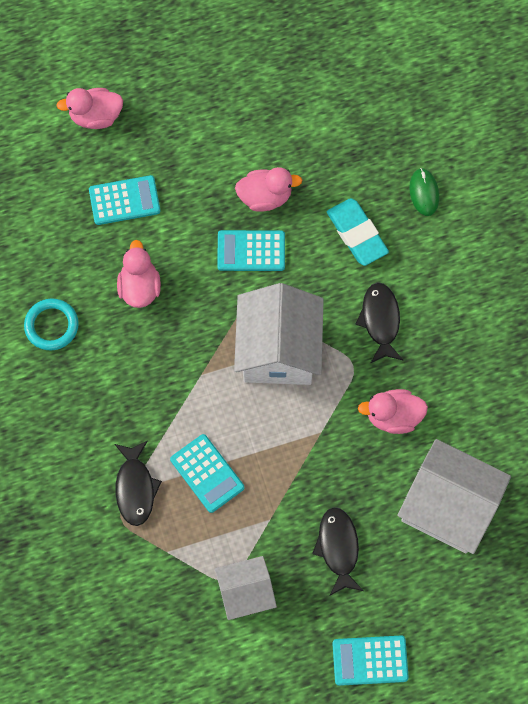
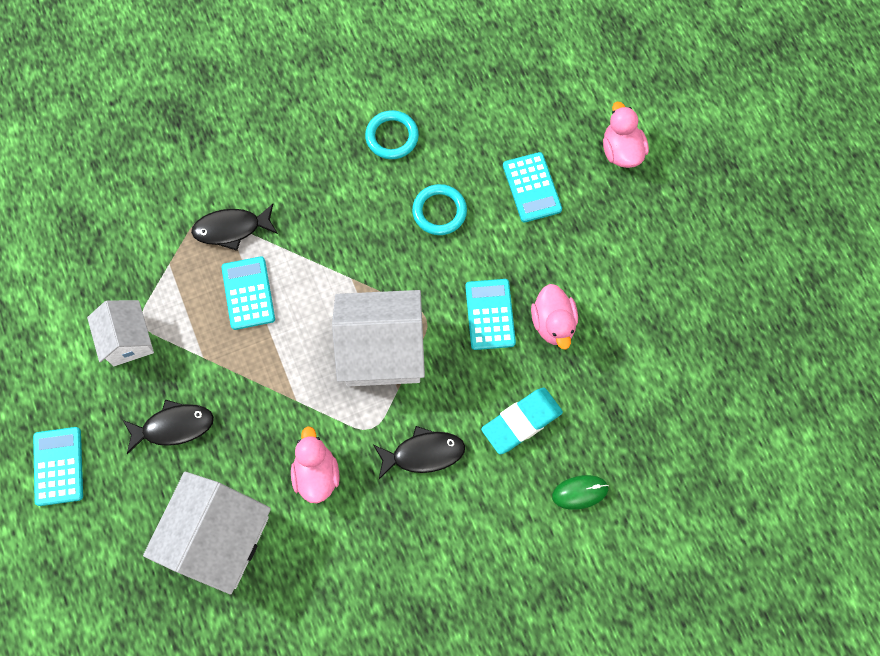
camera: 85 degrees right, 0 degrees up
pink duck [117,240,161,308] -> turquoise ring [412,184,467,235]
turquoise calculator [170,434,244,513] -> turquoise calculator turned 120 degrees clockwise [221,256,275,330]

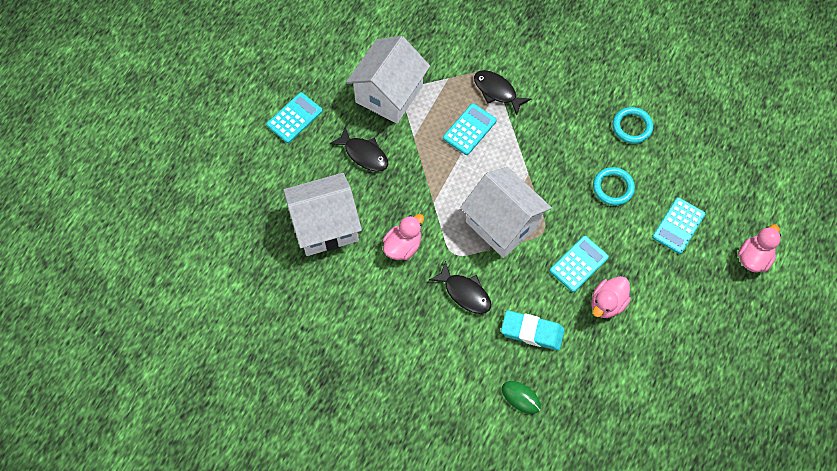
camera: 50 degrees right, 5 degrees down
white house [87,300,154,366] -> white house [346,36,430,124], size x1.68

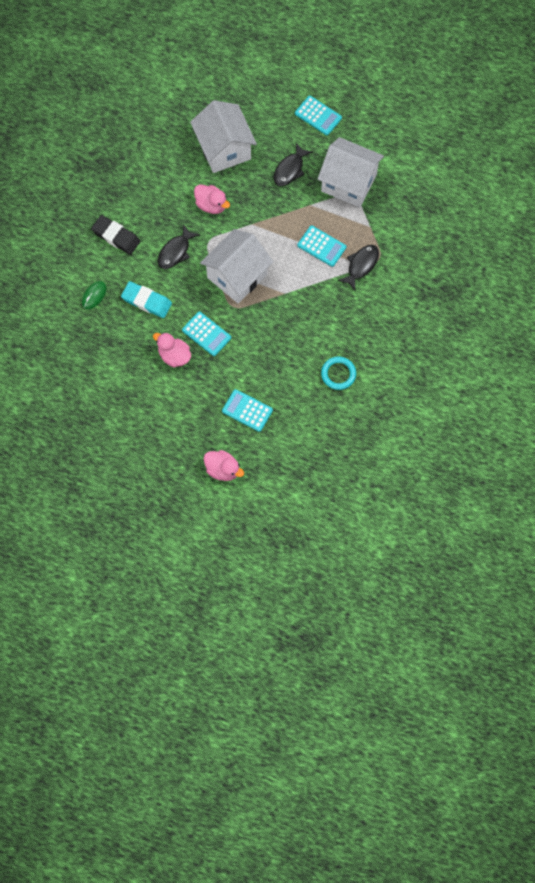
camera: 85 degrees right, 5 degrees up
turquoise eraser [501,310,564,351] -> turquoise eraser turned 75 degrees counterclockwise [121,281,172,318]
turquoise ring [593,167,635,205] -> none
none -> black eraser [91,215,140,255]

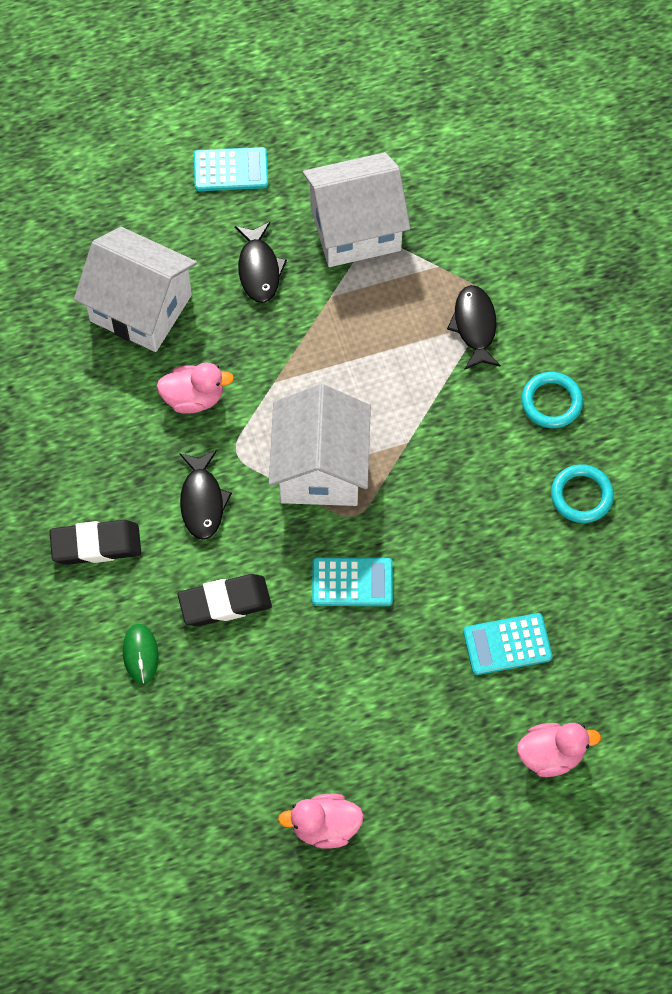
camera: 40 degrees left, 5 degrees down
turquoise eraser [121,281,172,318] -> black eraser [178,574,272,626]
pink duck [153,332,191,368] -> pink duck moved to [278,794,364,849]
turquoise calculator [297,226,346,267] -> none
none -> turquoise ring [521,372,583,428]

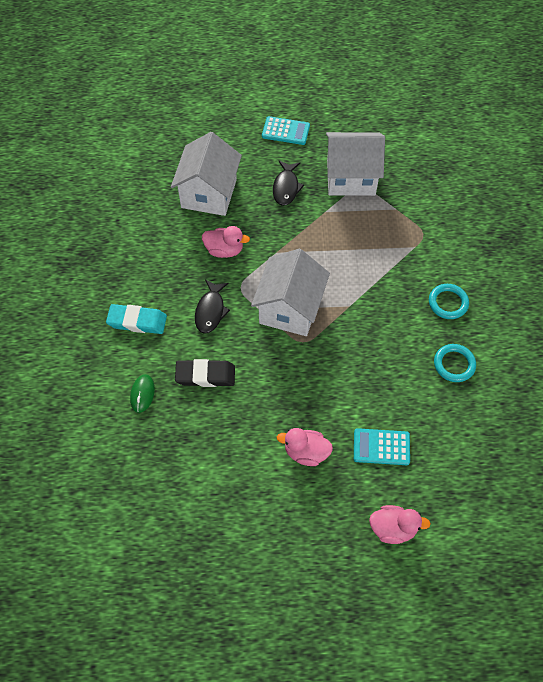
camera: 15 degrees right, 5 degrees down
black eraser [50,520,141,565] -> turquoise eraser [106,304,167,334]
white house [74,227,197,352] -> white house turned 60 degrees clockwise [171,132,242,216]
pink duck [278,794,364,849] -> pink duck moved to [277,428,333,466]
turquoise calculator [312,557,393,606] -> none
black fish [447,285,501,370] -> none

